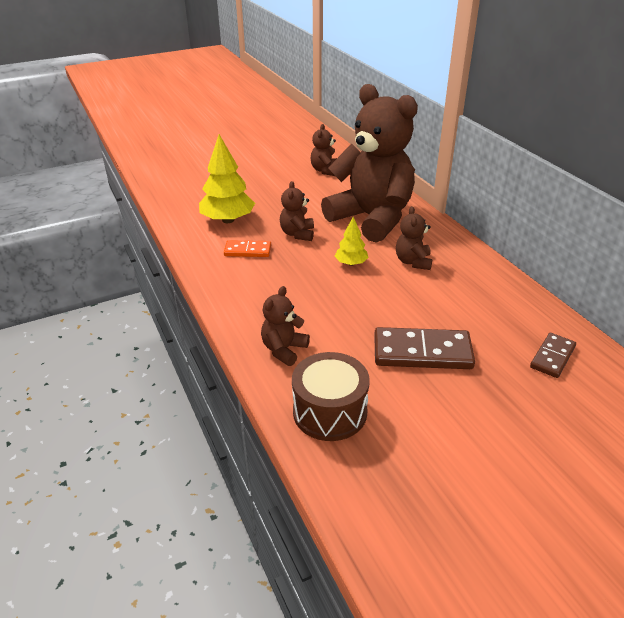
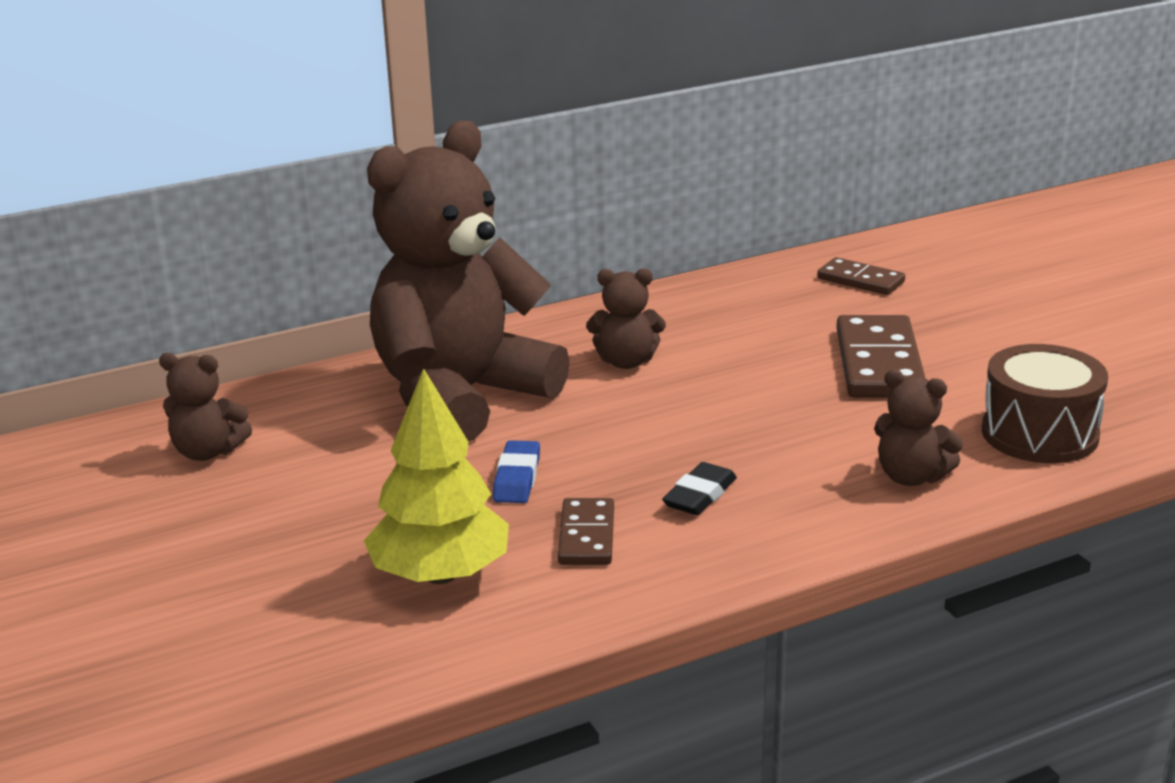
camera: 90 degrees left, 10 degrees down
orange domino [224,240,271,257] -> brown domino [558,498,614,565]
brown teddy bear [280,181,314,241] -> blue eraser [493,440,540,503]
yellow tree [335,217,368,266] -> none
none -> black eraser [662,462,737,515]

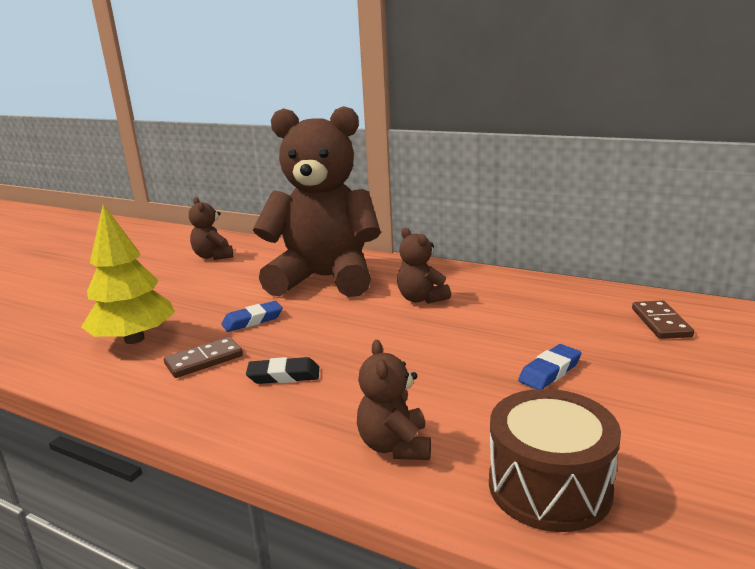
camera: 55 degrees right, 5 degrees down
brown domino [836,315,925,398] -> blue eraser [518,344,581,389]

